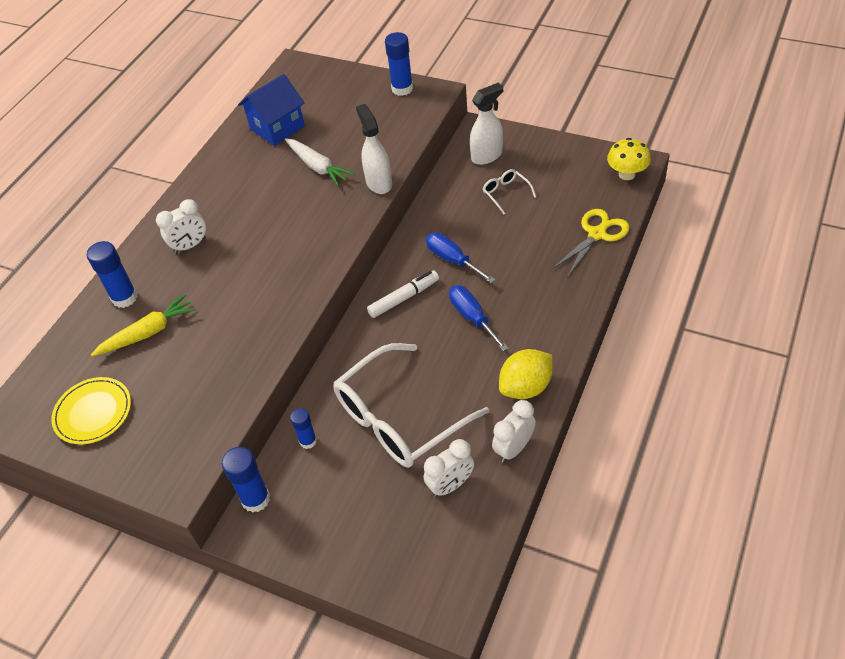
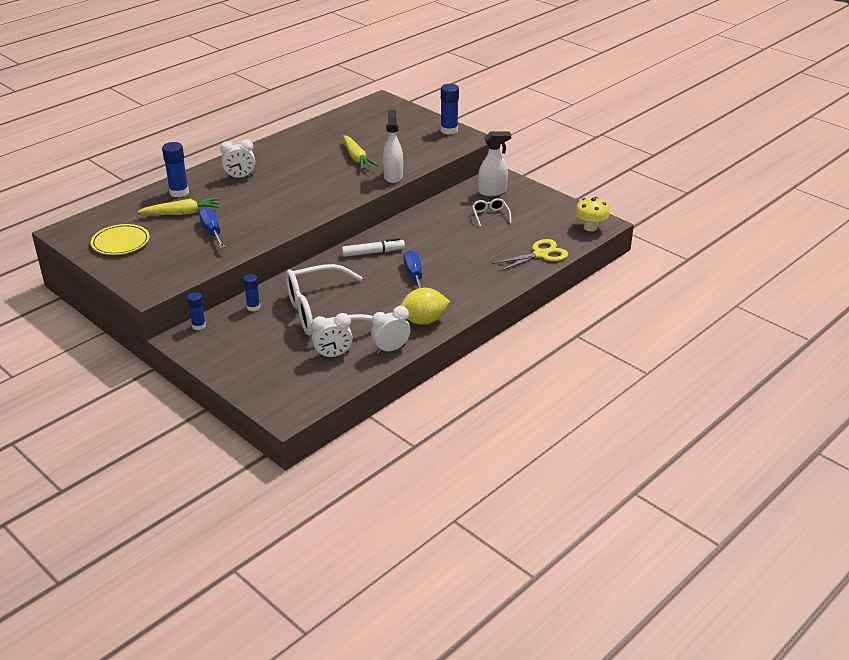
camera: 15 degrees right, 15 degrees down
blue glue stick [222,447,270,513] -> blue glue stick [187,292,206,330], size x0.63
blue house [238,74,305,146] -> none
white carrot [285,138,354,186] -> yellow carrot [343,135,378,169]
blue screwdriver [426,232,495,283] -> blue screwdriver moved to [199,207,225,248]

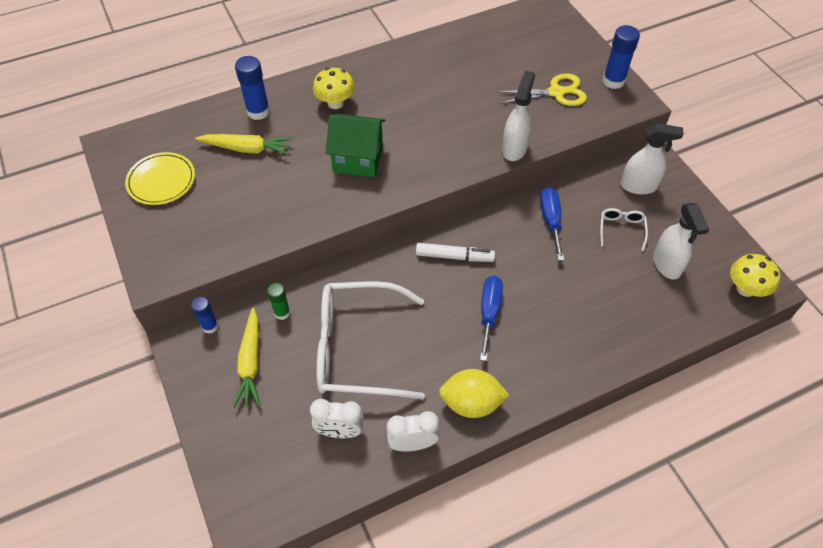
camera: 20 degrees right, 20 degrees up
blue screwdriver [199,207,225,248] -> blue screwdriver moved to [540,187,564,261]
white clock [220,139,255,179] -> yellow mushroom [313,68,355,109]
blue glue stick [243,274,260,312] -> green glue stick [267,283,290,320]
yellow carrot [343,135,378,169] -> yellow carrot moved to [233,308,260,408]
yellow scissors [492,239,568,272] -> yellow scissors moved to [496,73,587,106]
none -> green house [326,114,386,177]
none -> white spray bottle [653,203,710,280]

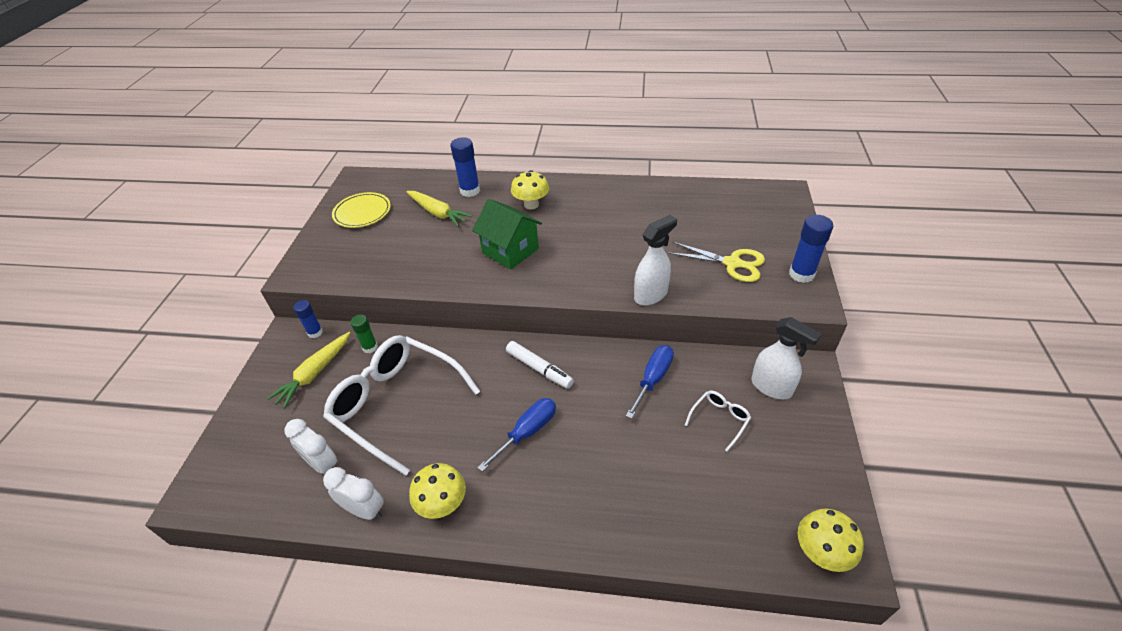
camera: 35 degrees right, 10 degrees down
yellow lemon [439,369,509,418] -> yellow mushroom [409,463,466,519]
white spray bottle [653,203,710,280] -> none

